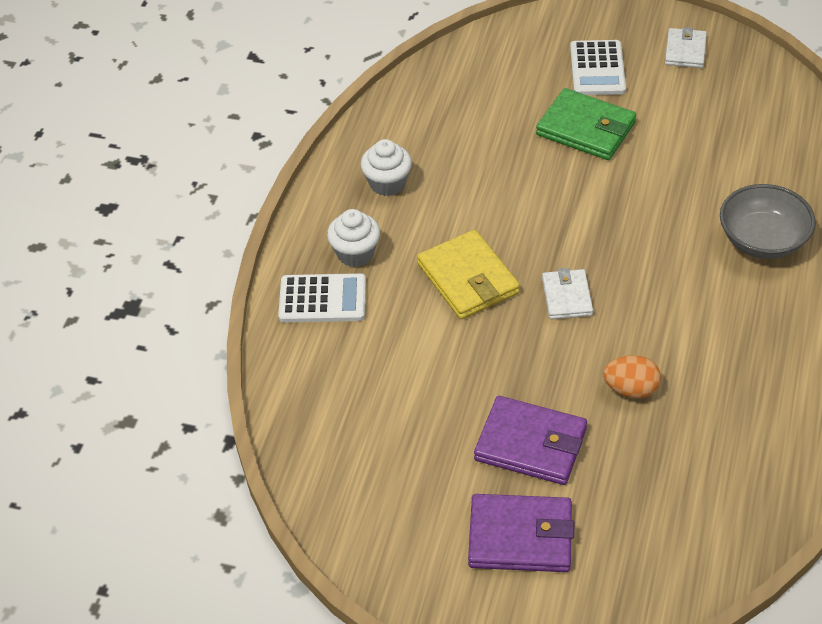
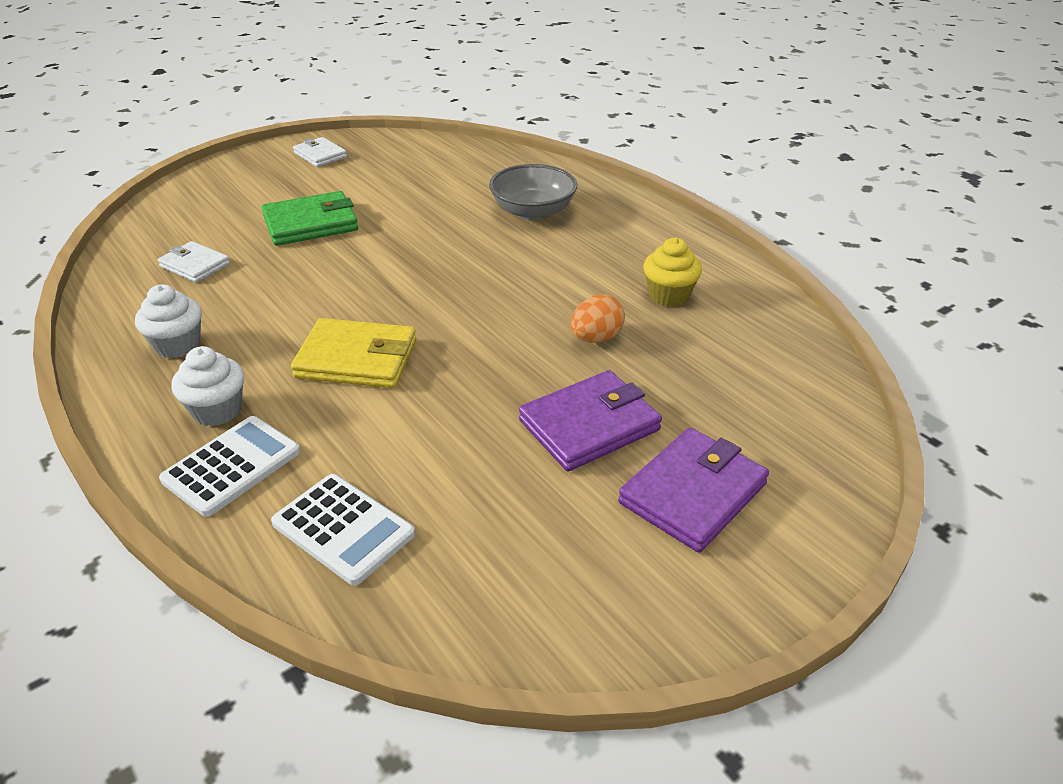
camera: 55 degrees left, 10 degrees down
white wallet [542,268,593,319] -> white wallet moved to [158,241,230,283]
white calculator [570,40,626,95] -> white calculator moved to [271,474,415,585]
none -> yellow cupcake [643,238,702,307]

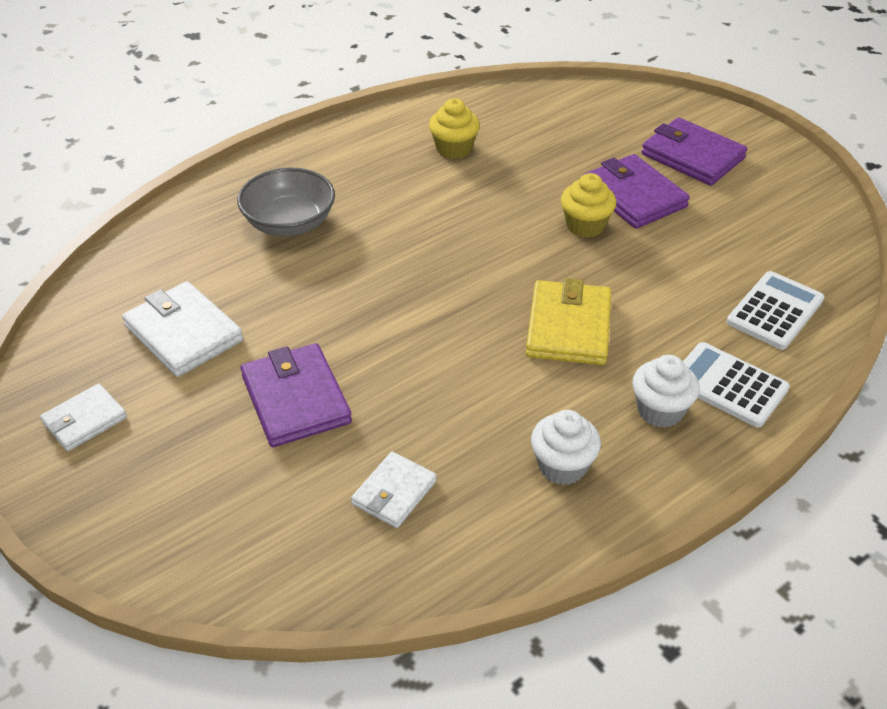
camera: 90 degrees left, 5 degrees up
green wallet [262,191,358,246] -> purple wallet [241,343,352,447]
orange egg [571,295,625,343] -> none
none -> white wallet [122,281,243,377]
none -> yellow cupcake [561,173,616,238]

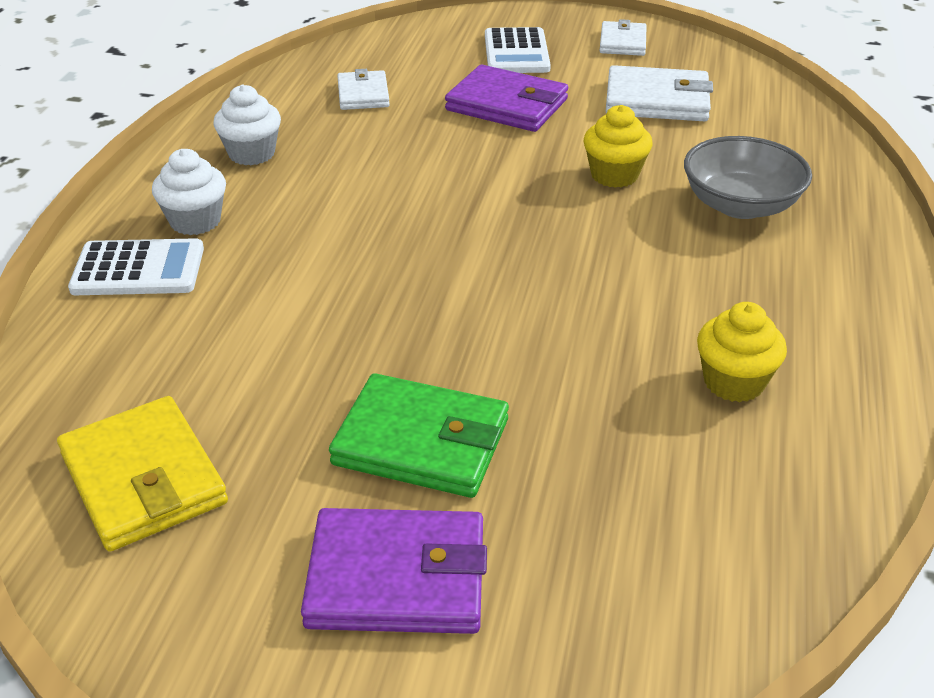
camera: 140 degrees right, 5 degrees down
yellow wallet [526,278,611,365] -> yellow wallet moved to [57,396,228,551]
yellow cupcake [561,173,616,238] -> yellow cupcake moved to [584,105,652,188]
purple wallet [583,154,690,229] -> green wallet [329,373,509,498]
white calculator [726,271,825,350] -> white calculator moved to [485,27,551,73]

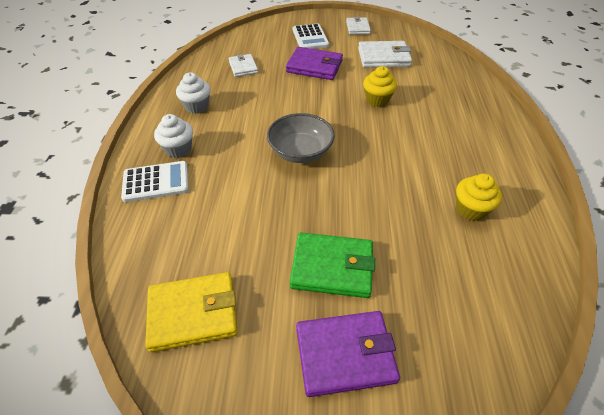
camera: 10 degrees left, 10 degrees up
yellow wallet [57,396,228,551] -> yellow wallet turned 60 degrees counterclockwise [145,272,238,352]
grey bowl [684,136,812,219] -> grey bowl moved to [267,113,335,163]

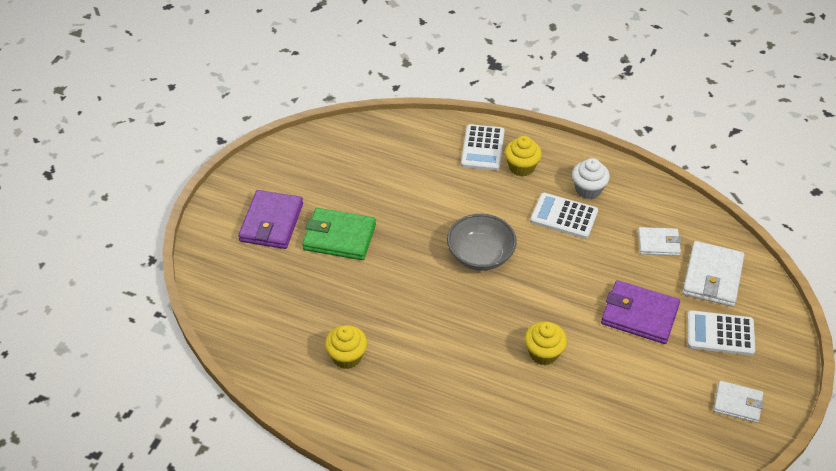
camera: 110 degrees right, 0 degrees up
yellow wallet [145,272,238,352] -> none
white cupcake [154,114,193,158] -> yellow cupcake [505,136,542,177]
purple wallet [286,47,343,80] -> purple wallet turned 75 degrees clockwise [601,280,680,344]
green wallet [290,232,375,298] -> green wallet turned 75 degrees clockwise [302,208,376,260]
white wallet [358,41,412,68] -> white wallet moved to [683,241,744,307]
none -> white calculator [530,193,598,239]

